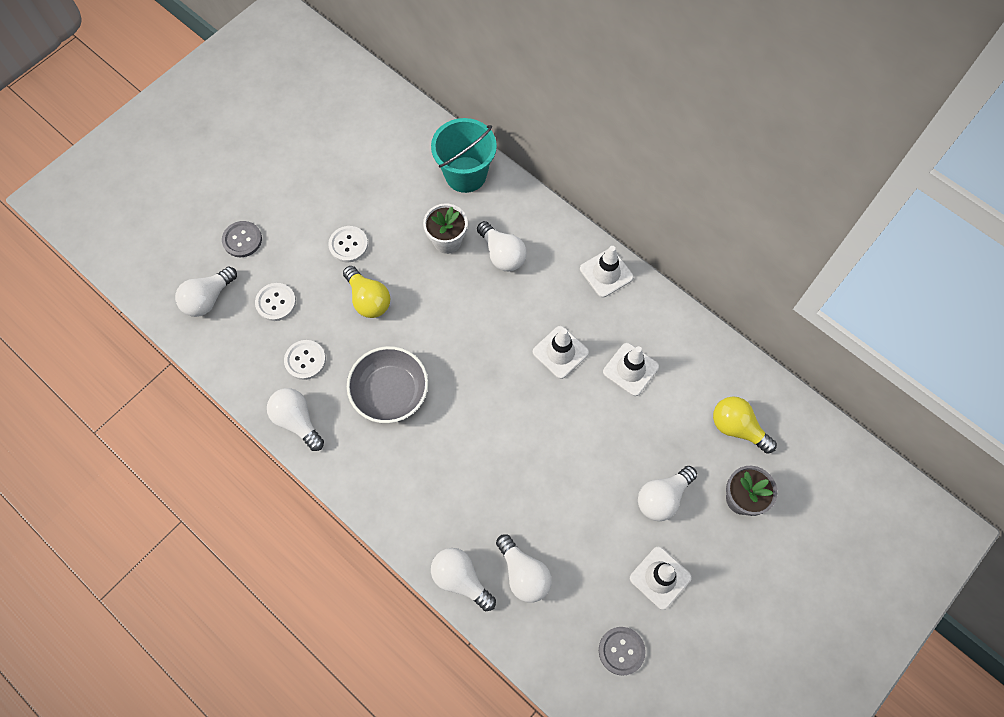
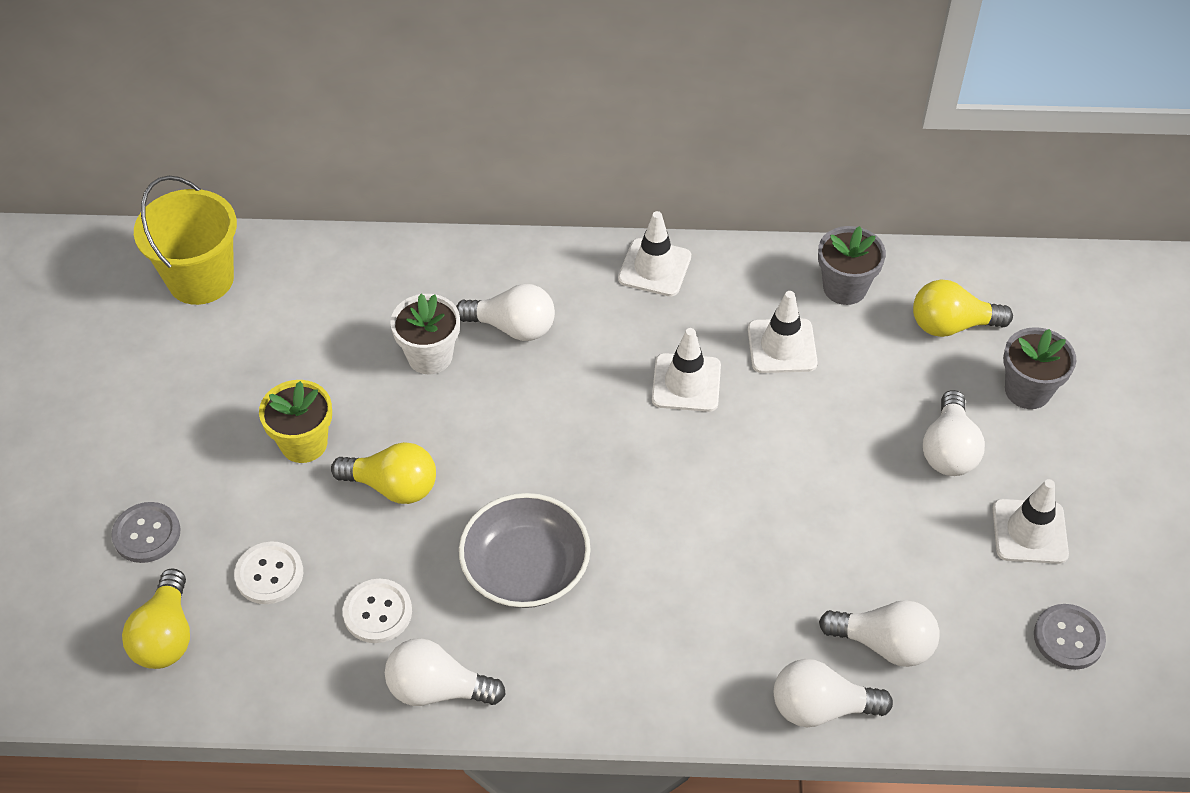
camera: 40 degrees left, 15 degrees down
white light bulb [175,267,237,317] -> yellow light bulb [122,569,190,669]
white button [328,226,368,263] -> yellow flower pot [259,380,332,463]
turquoise bucket [431,118,497,193] -> none
none -> yellow bucket [134,176,237,305]
none -> grey flower pot [818,226,886,305]

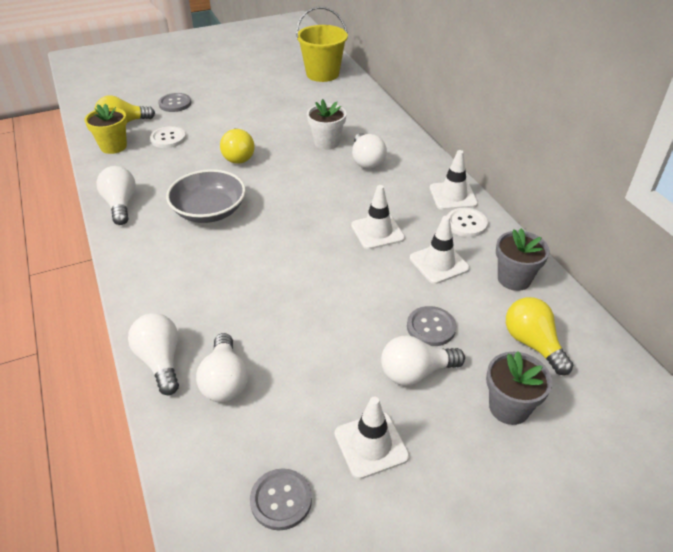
camera: 65 degrees right, 10 degrees down
yellow flower pot [259,380,332,463] -> yellow flower pot moved to [85,104,127,154]
white button [343,579,412,643] -> white button moved to [447,208,488,237]
none -> grey button [407,306,456,346]

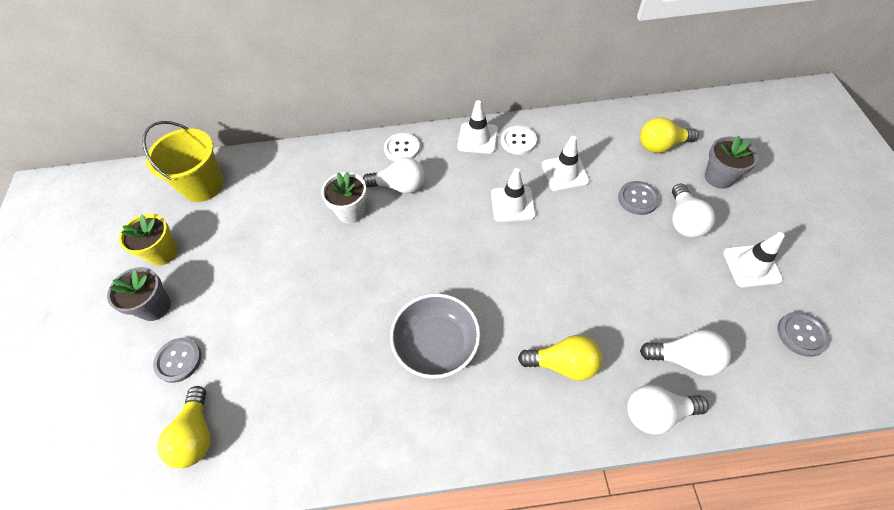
camera: 70 degrees left, 15 degrees up
yellow flower pot [85,104,127,154] -> yellow flower pot moved to [119,214,178,266]
white light bulb [96,166,136,225] -> none
white button [150,126,186,148] -> white button moved to [384,133,420,162]
yellow light bulb [220,128,254,164] -> yellow light bulb moved to [518,335,602,381]
grey flower pot [496,228,550,291] -> grey flower pot moved to [107,267,171,321]

